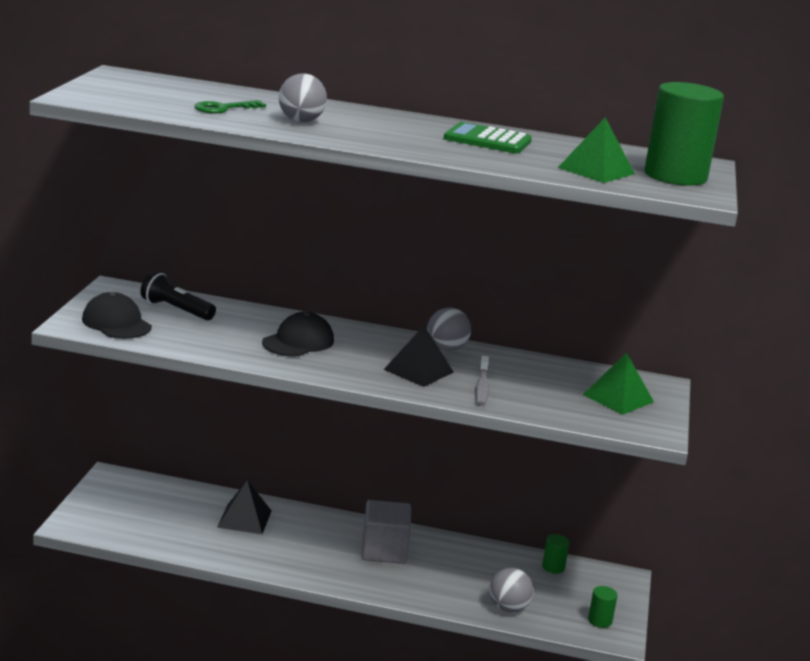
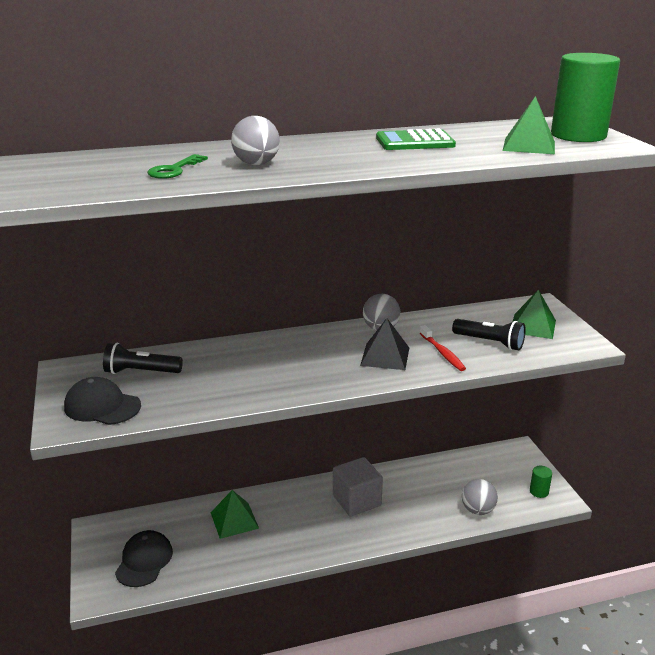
camera: 25 degrees left, 5 degrees up
black pyramid [217,480,271,534] -> green pyramid [210,490,259,539]
black cap [262,312,334,356] -> black cap moved to [115,530,173,587]
grey toothbrush [476,356,489,406] -> red toothbrush [420,325,466,371]
green cylinder [542,534,569,574] -> none
none -> black flashlight [452,319,526,350]

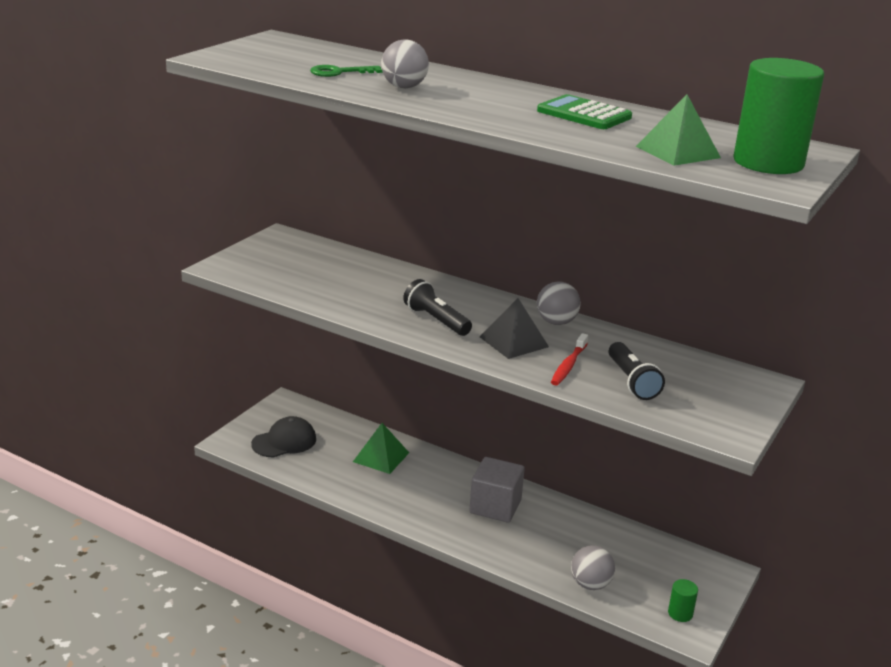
camera: 45 degrees right, 0 degrees up
black cap [64,377,141,425] -> none
black flashlight [103,343,183,374] -> black flashlight moved to [403,279,472,336]
green pyramid [513,289,556,339] -> none

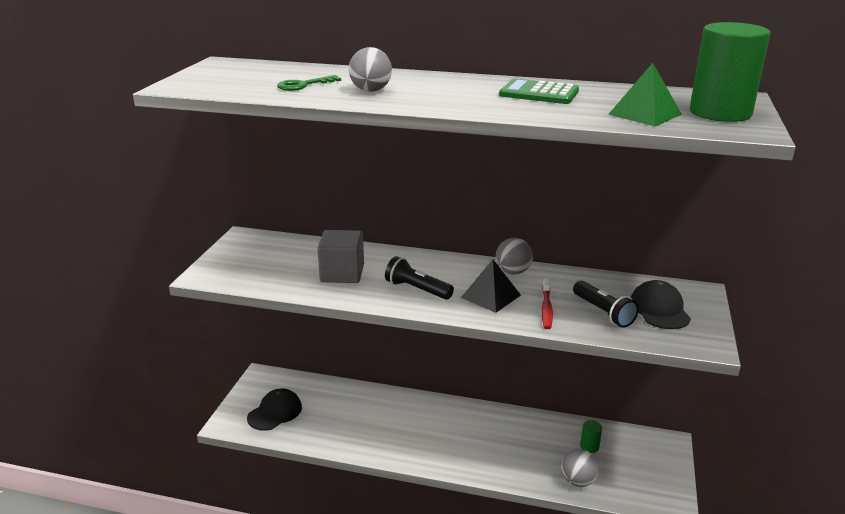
camera: 15 degrees left, 0 degrees up
green pyramid [353,423,409,474] -> none
grey cube [470,457,525,523] -> grey cube moved to [317,230,364,283]
green cylinder [668,579,698,622] -> green cylinder moved to [580,420,602,453]
none -> black cap [631,280,691,329]

